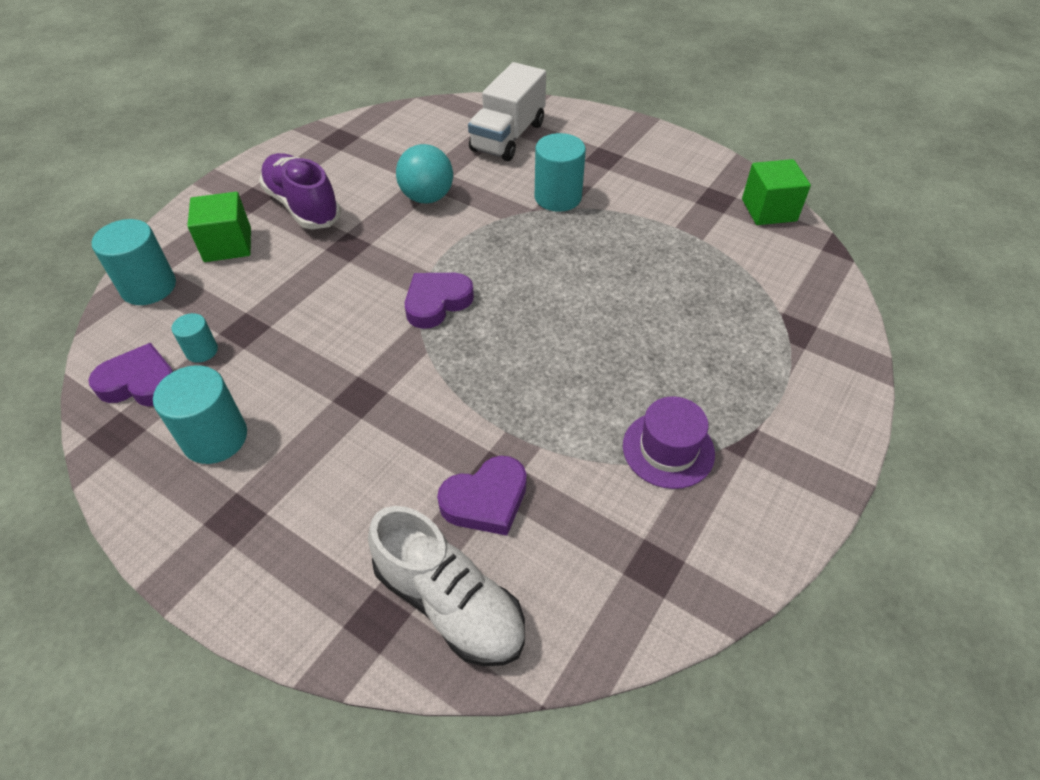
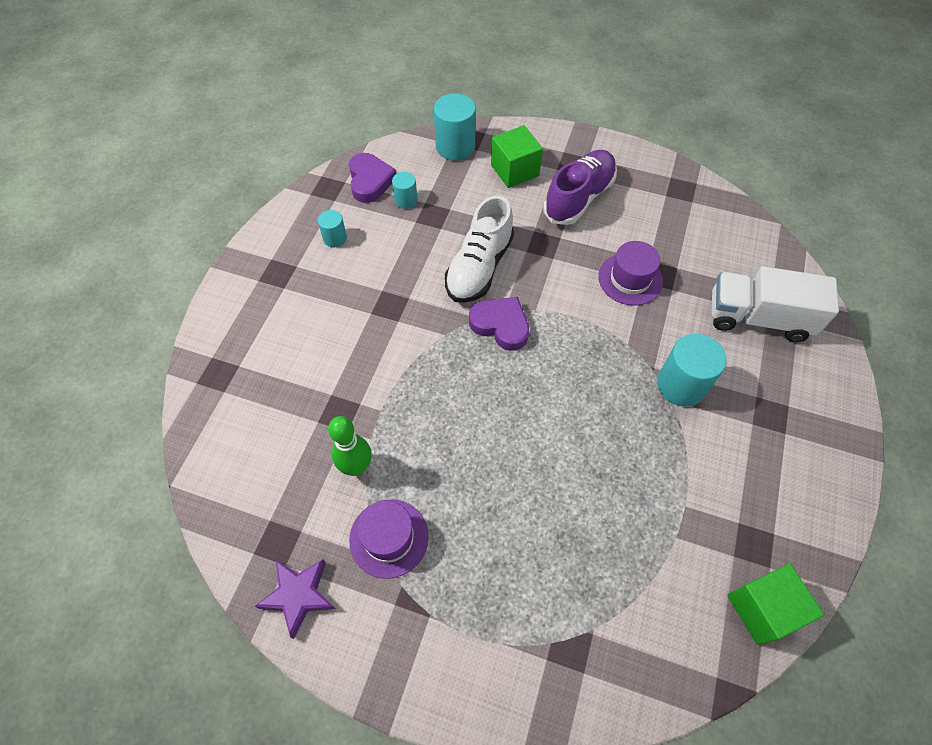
camera: 75 degrees right, 10 degrees up
turquoise cylinder [153,365,247,464] -> turquoise cylinder [318,210,347,247], size x0.55
white shoe [368,506,525,666] -> white shoe moved to [445,195,514,303]
turquoise ball [396,144,453,203] -> purple hat [598,241,663,306]
purple heart [437,456,527,536] -> none
none -> purple star [255,560,336,639]
none -> green bowling pin [328,416,372,476]

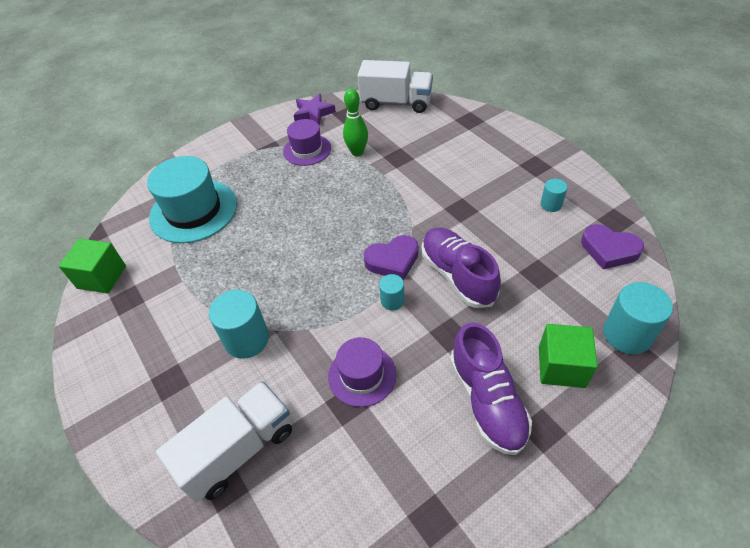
camera: 130 degrees right, 10 degrees down
turquoise cylinder [392,172,417,209] -> turquoise cylinder moved to [379,274,405,311]
white shoe [445,195,514,303] -> purple shoe [422,227,501,308]
none -> turquoise hat [147,156,237,243]
none -> white truck [358,60,433,113]

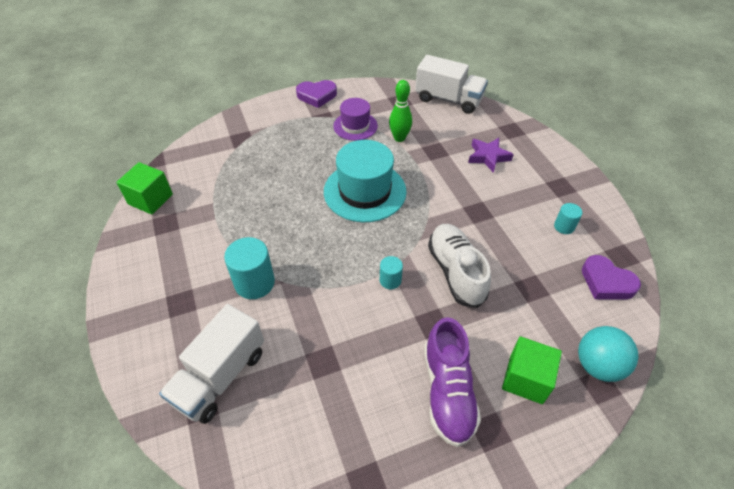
camera: 10 degrees right, 0 degrees up
turquoise hat [147,156,237,243] -> turquoise hat moved to [324,140,407,222]
white truck [156,381,292,502] -> white truck turned 150 degrees clockwise [159,304,264,424]
purple star [294,94,336,126] -> purple star moved to [468,138,514,173]
purple hat [328,337,396,407] -> none
purple heart [364,235,419,280] -> purple heart moved to [296,80,337,108]
purple shoe [422,227,501,308] -> white shoe [428,224,491,308]
turquoise cylinder [603,282,673,354] -> turquoise ball [578,326,639,382]

